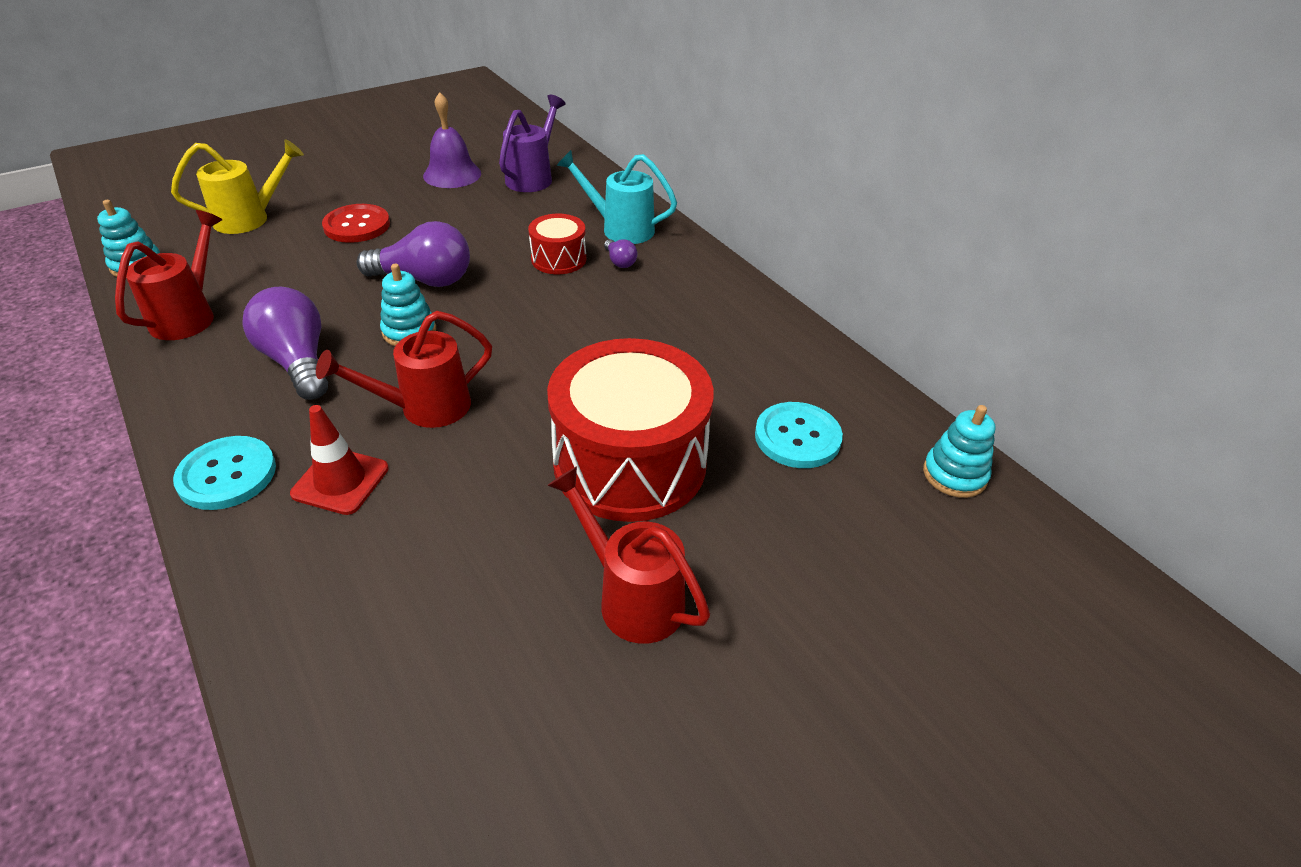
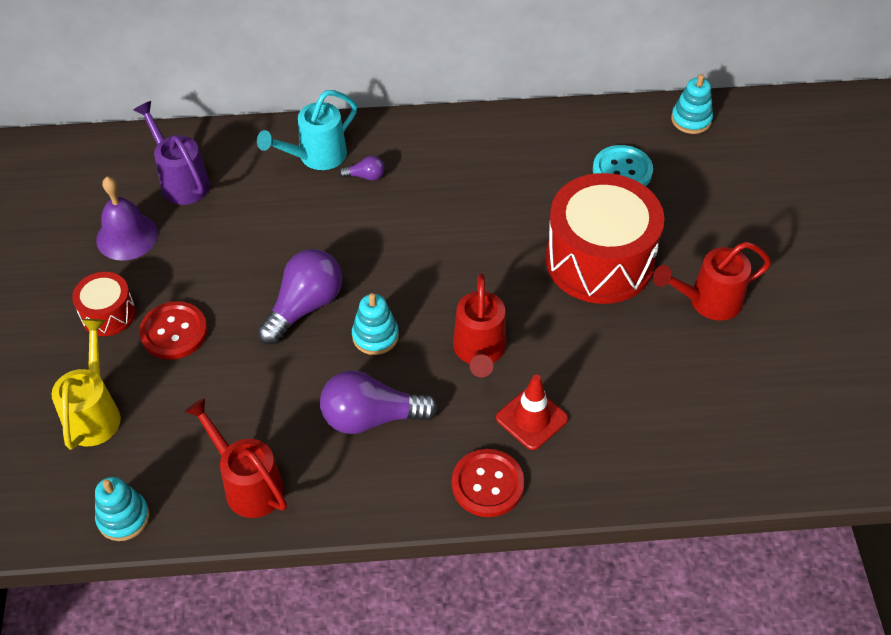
camera: 60 degrees left, 10 degrees up
turquoise button [173,436,276,510] -> red button [452,449,524,517]
red drum [528,214,586,274] -> red drum moved to [72,272,136,336]

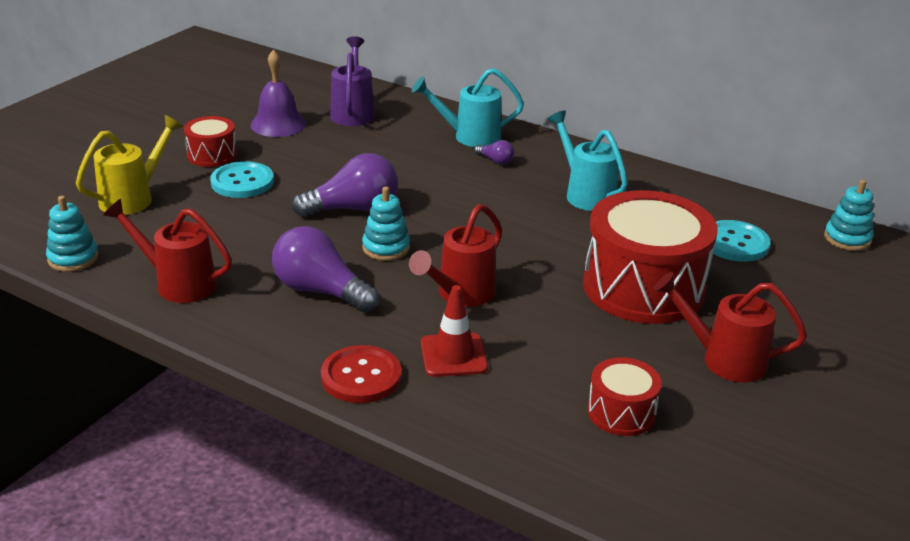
camera: 35 degrees right, 20 degrees down
red button [139,301,207,360] -> turquoise button [210,161,274,198]
red watering can [185,398,287,518] -> red watering can turned 60 degrees counterclockwise [103,199,232,303]
none -> turquoise watering can [547,110,628,211]
none -> red drum [587,357,662,436]

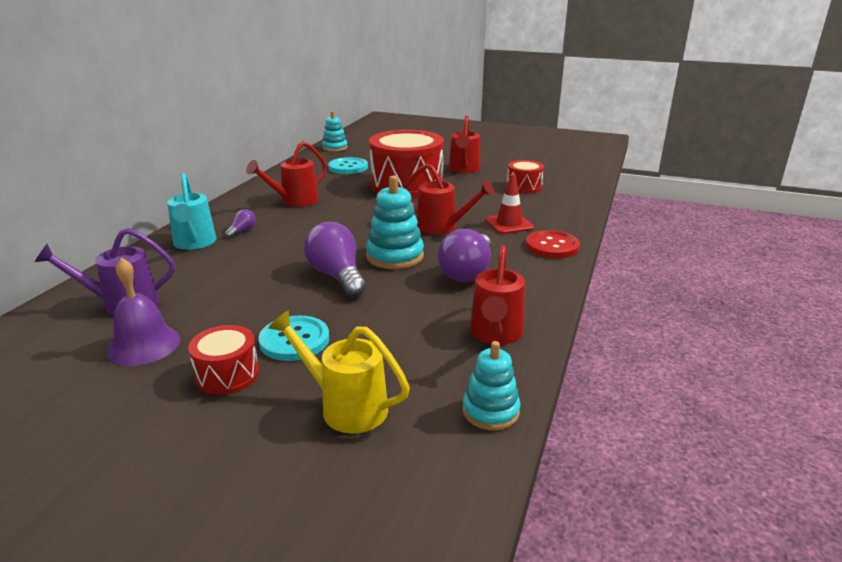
camera: 100 degrees left, 5 degrees down
turquoise stacking toy [362,187,410,261] -> turquoise stacking toy [366,176,424,269], size x1.50
turquoise watering can [547,110,628,211] -> red watering can [246,141,327,207]

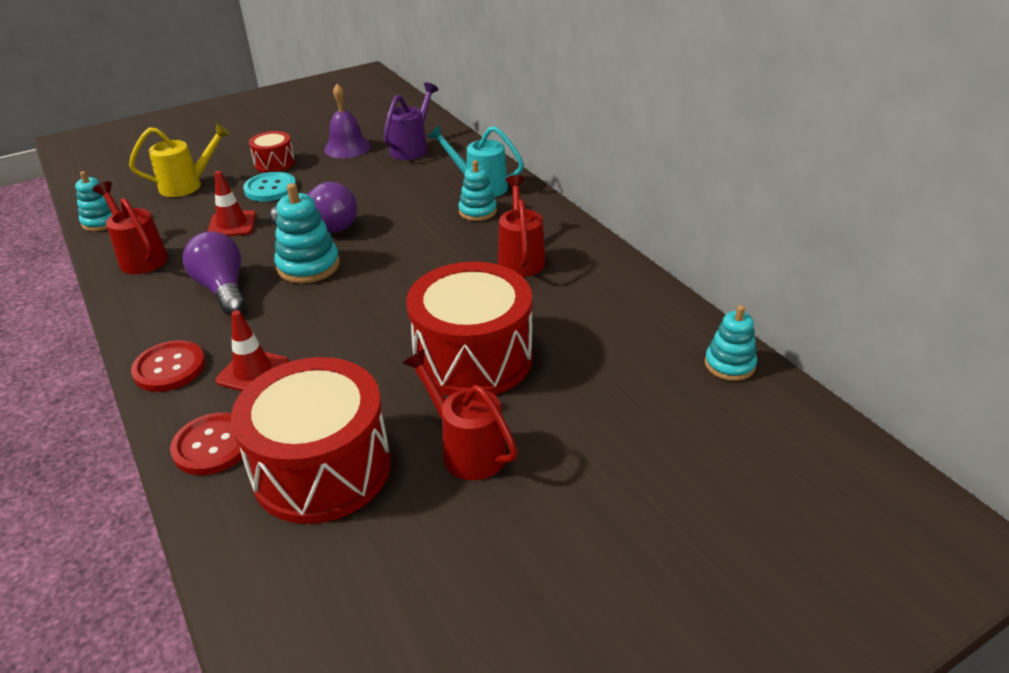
camera: 130 degrees right, 10 degrees up
purple light bulb [225,209,256,238] -> turquoise stacking toy [458,160,497,221]
turquoise button [328,157,368,174] -> none
red watering can [404,163,495,235] -> none
red drum [507,160,544,193] -> red drum [231,357,391,524], size x2.08
none -> red button [170,413,242,475]
none -> red traffic cone [208,171,256,236]

